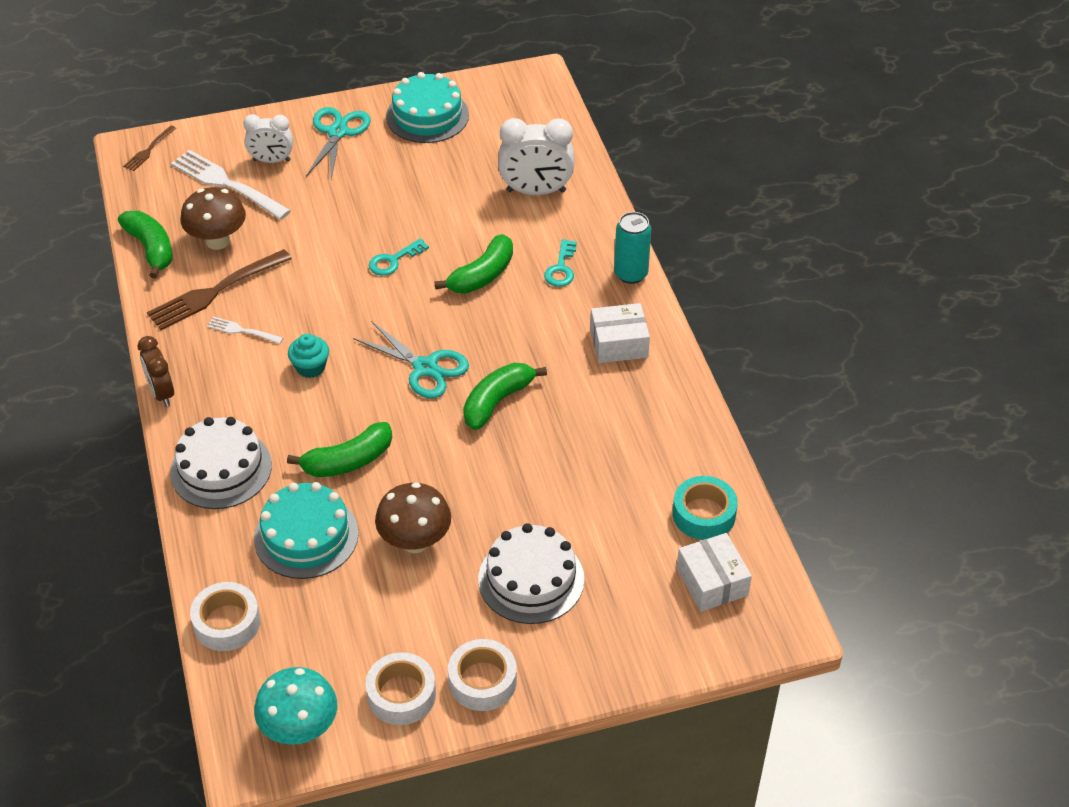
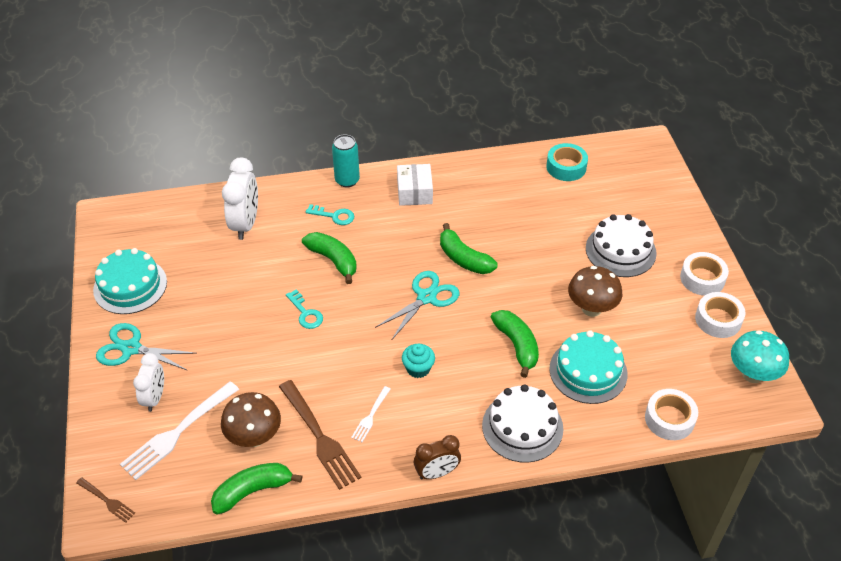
camera: 85 degrees left, 0 degrees up
white box [677,533,752,612] -> none

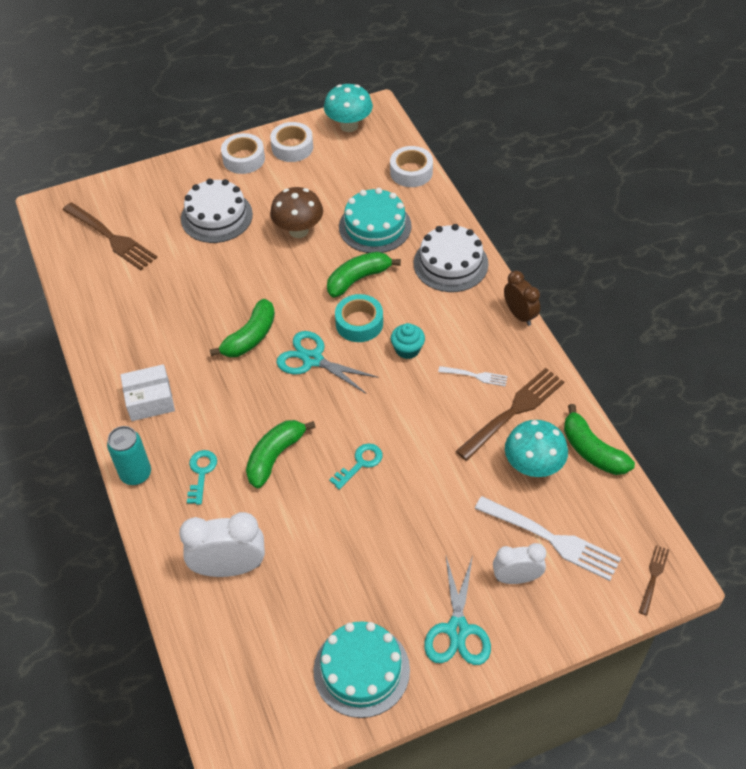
camera: 100 degrees left, 5 degrees up
brown mushroom [221,392,281,447] -> turquoise mushroom [505,420,568,477]
turquoise tape [546,143,588,181] -> turquoise tape moved to [335,294,383,342]
none -> brown fork [63,202,157,270]

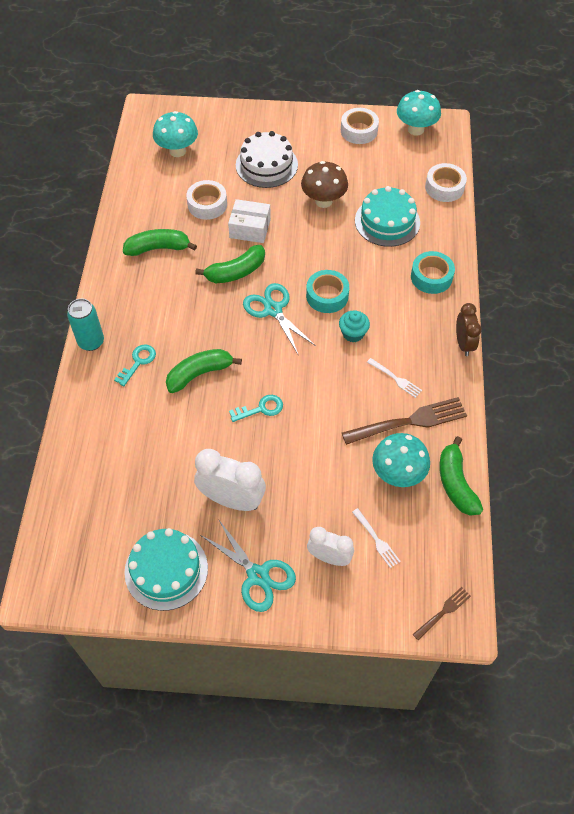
camera: 25 degrees right, 5 degrees up
brown fork [63,202,157,270] -> turquoise mushroom [153,111,198,157]
white box [120,364,175,421] -> white box moved to [228,199,271,243]
white clock [179,512,265,577] -> white clock moved to [194,449,266,511]
white tape [221,133,265,174] -> white tape moved to [186,180,227,220]
green banana [327,252,401,297] -> green banana moved to [123,229,197,256]
white cake [414,224,488,292] -> turquoise tape [411,251,455,294]
turquoise scissors [424,555,491,665] -> turquoise scissors turned 75 degrees counterclockwise [201,519,296,612]
white fork [475,496,621,581] -> white fork [352,508,401,568], size x0.51

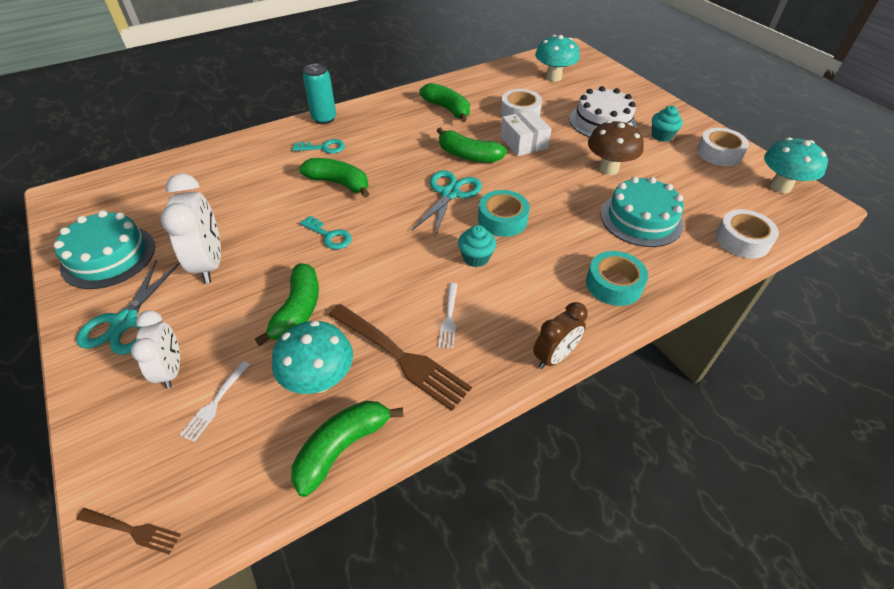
camera: 55 degrees right, 10 degrees down
none -> green banana [255,263,319,346]
none -> turquoise cupcake [652,106,683,142]

